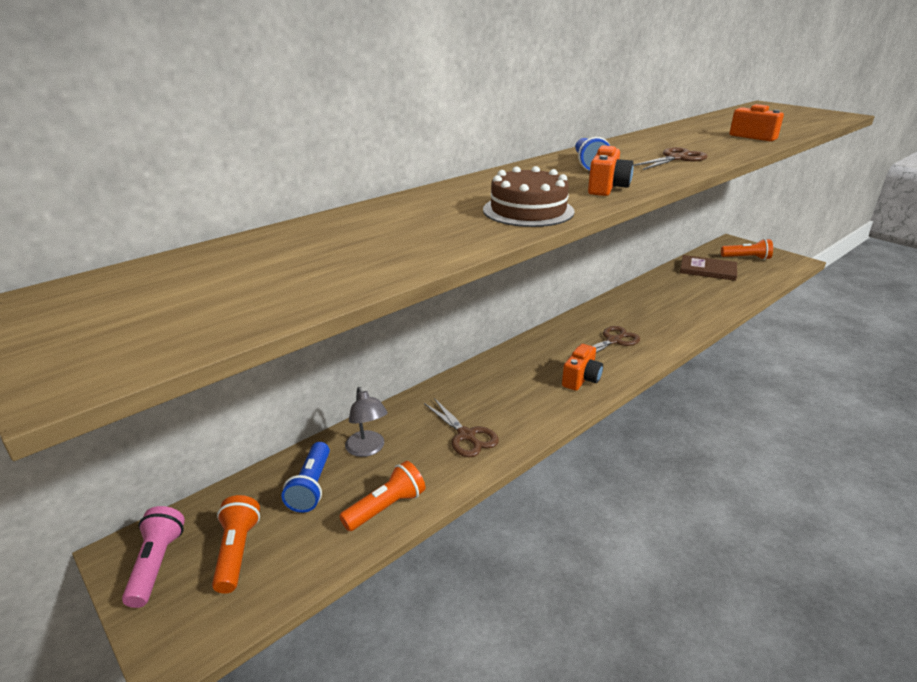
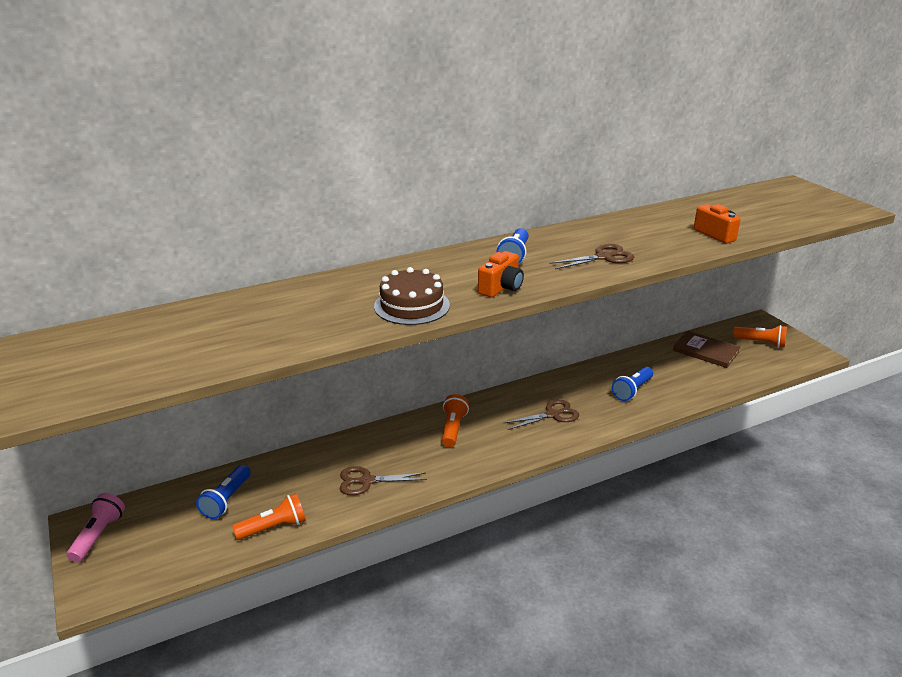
camera: 15 degrees right, 0 degrees up
orange flashlight [212,495,260,594] -> orange flashlight moved to [442,394,469,447]
grey lamp [345,387,388,457] -> none
brown scissors [424,398,499,457] -> brown scissors turned 105 degrees clockwise [340,466,427,495]
orange camera [562,344,603,391] -> none
none -> blue flashlight [612,367,653,401]

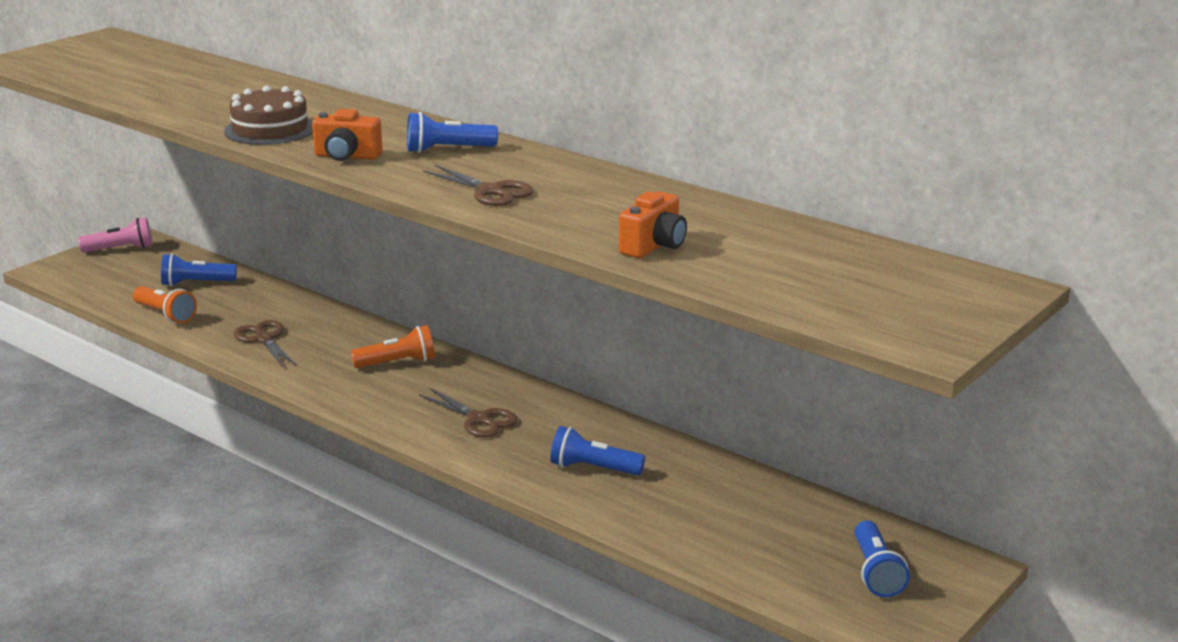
camera: 65 degrees right, 5 degrees down
brown book [673,331,741,368] -> none
orange flashlight [733,325,787,348] -> blue flashlight [855,521,910,597]

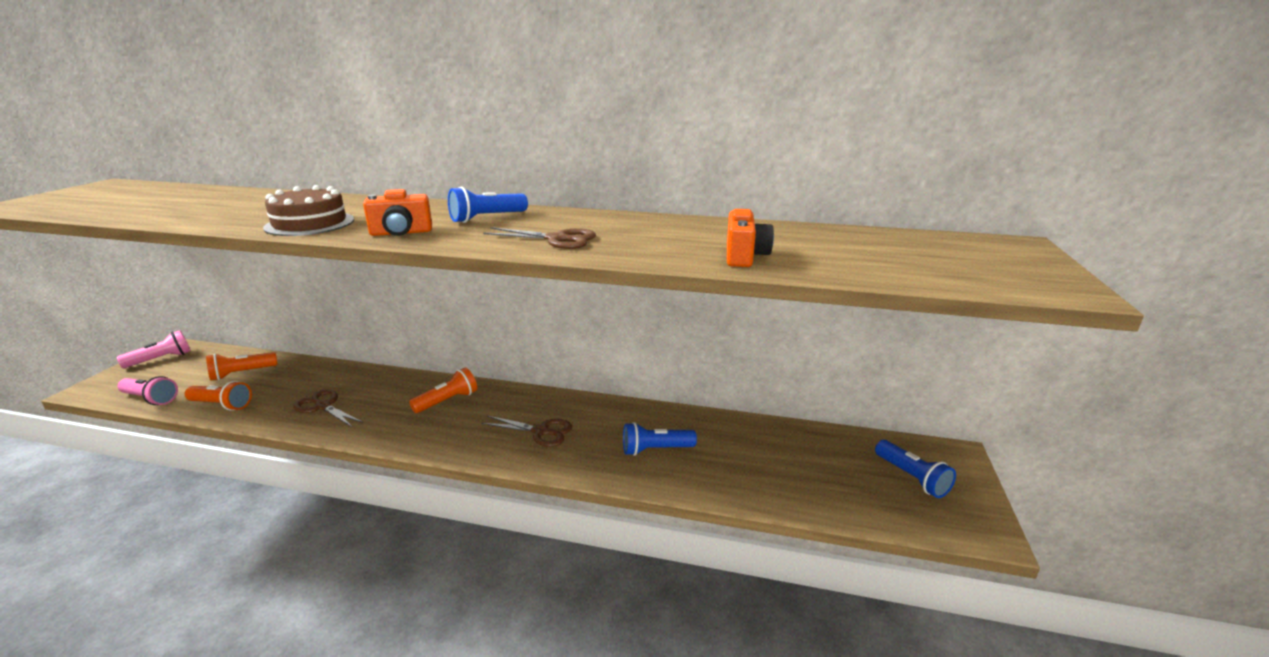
camera: 25 degrees left, 0 degrees up
blue flashlight [161,253,237,286] -> orange flashlight [206,352,278,381]
none -> pink flashlight [118,376,178,405]

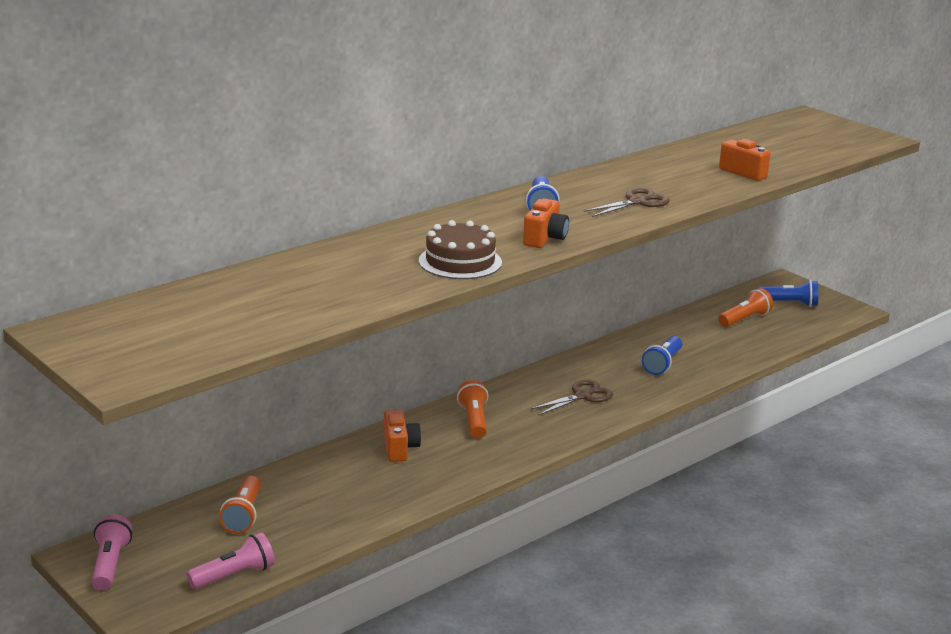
camera: 55 degrees left, 0 degrees up
orange flashlight [185,381,252,411] -> orange flashlight moved to [718,288,773,327]
brown scissors [293,389,363,427] -> none
none -> orange camera [384,410,421,462]

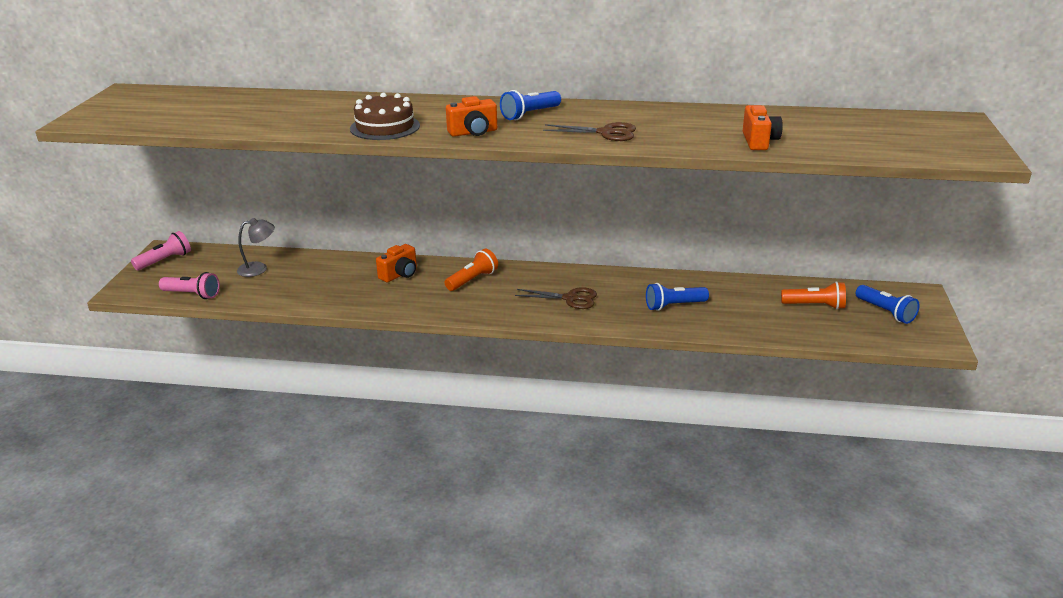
camera: 50 degrees right, 5 degrees up
orange flashlight [219,476,261,534] -> grey lamp [237,218,275,277]

